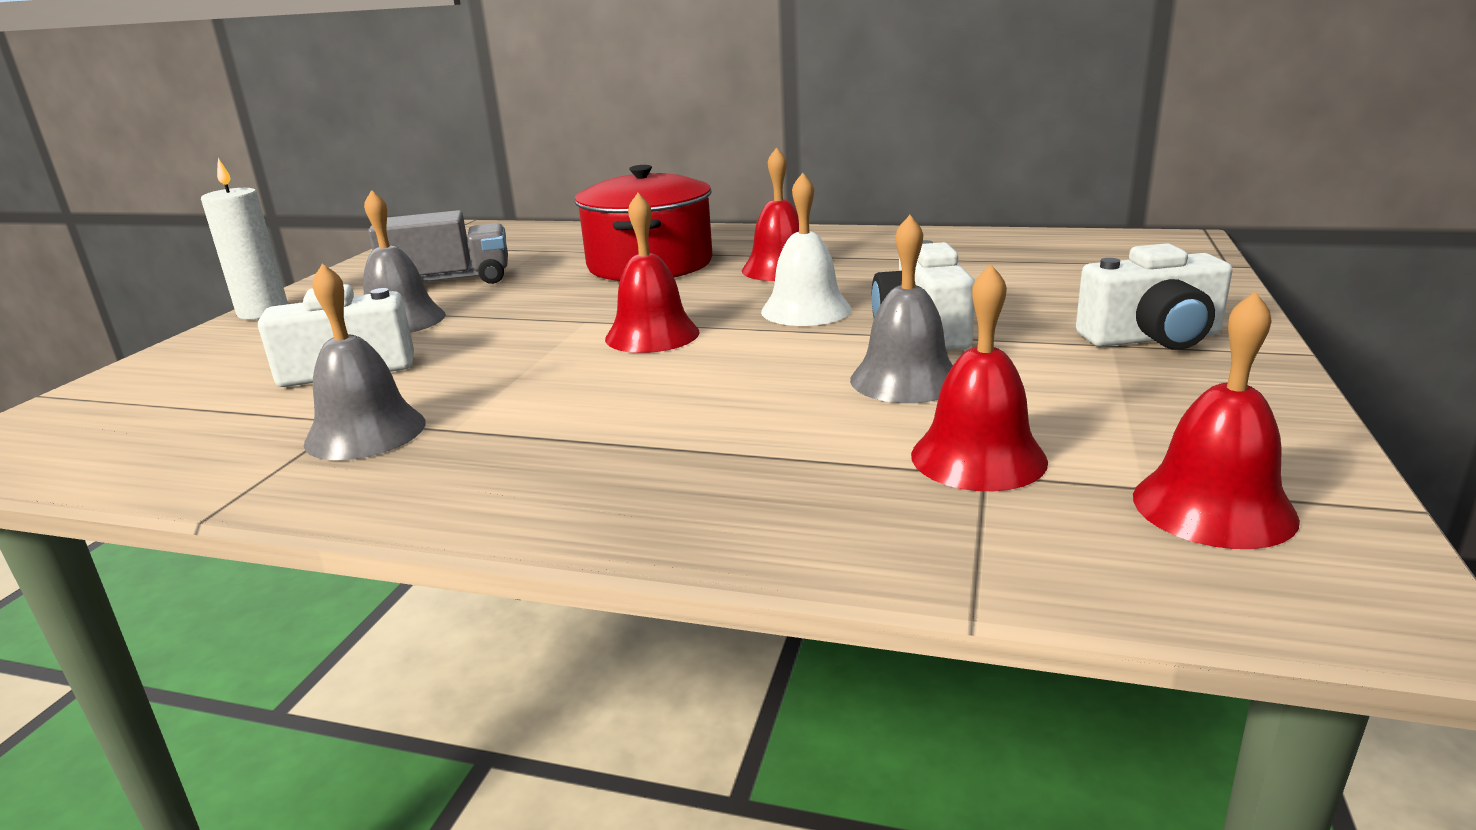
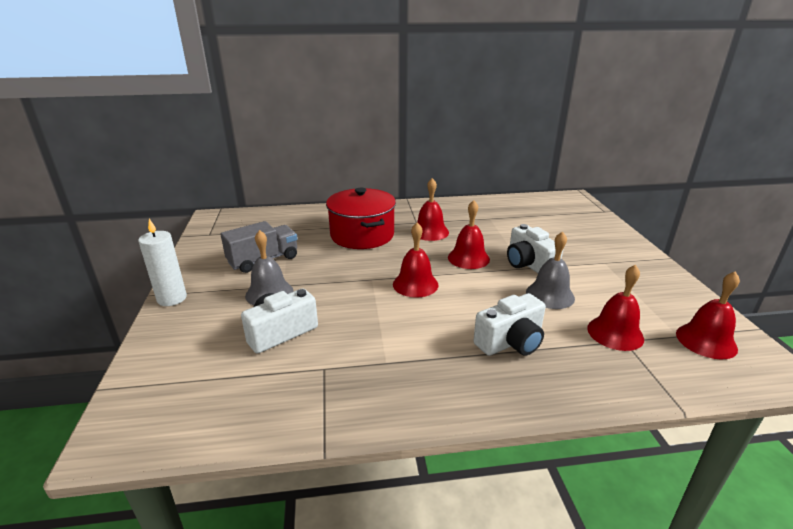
camera: 25 degrees left, 5 degrees up
grey bell [304,263,426,460] -> none
white bell [761,173,852,326] -> red bell [448,200,490,269]
white camera [1076,243,1232,350] -> white camera moved to [473,293,546,356]

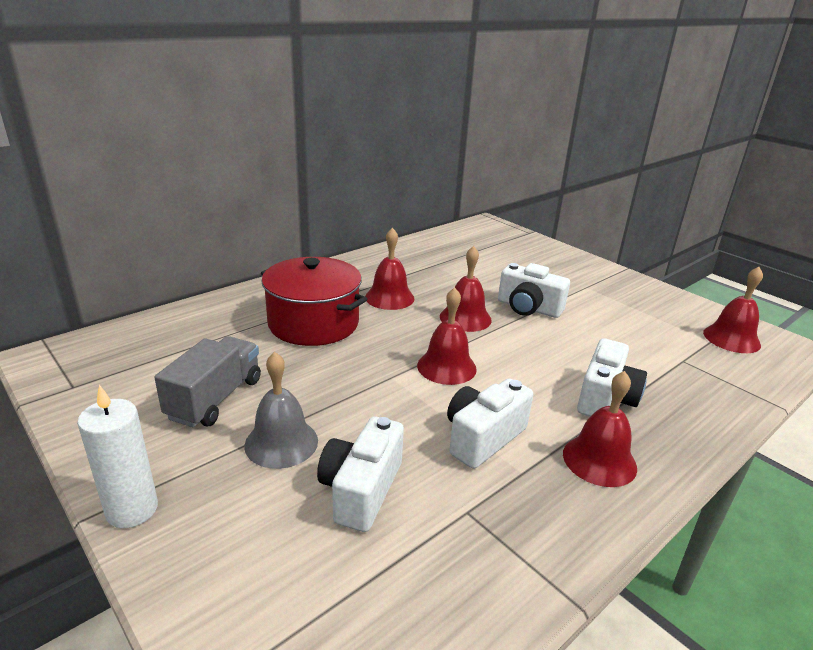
camera: 35 degrees left, 0 degrees up
grey bell [526,231,575,309] -> none
red bell [587,265,644,351] -> red bell moved to [563,371,637,487]
none -> white camera [447,378,533,469]

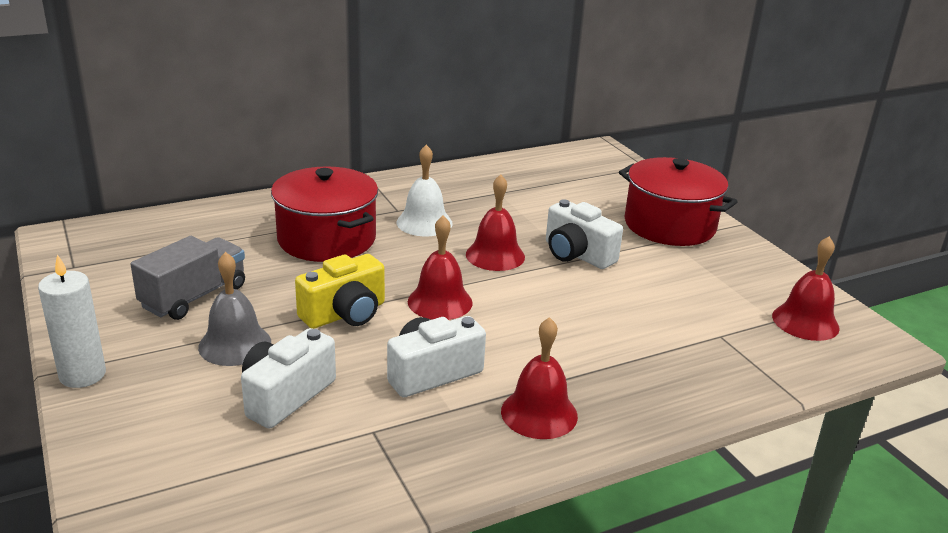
camera: 15 degrees right, 0 degrees up
red bell [365,228,414,310] -> white bell [396,145,453,236]
white camera [577,338,647,417] -> none
none -> yellow camera [295,254,385,329]
none -> red pot [619,157,738,246]

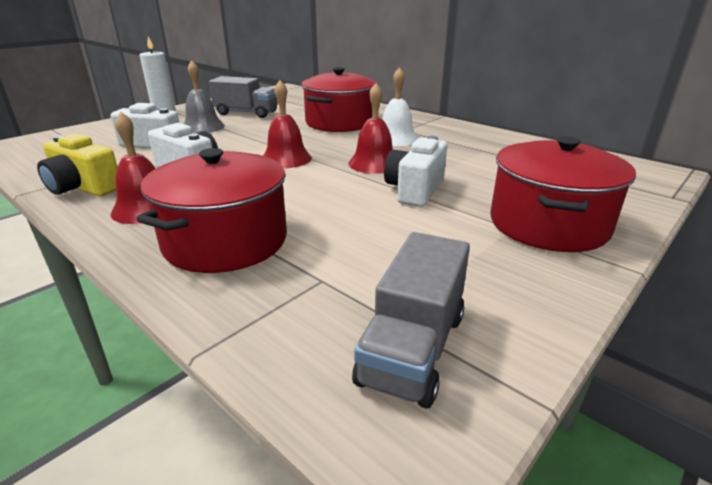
camera: 70 degrees right, 0 degrees up
yellow camera [295,254,385,329] -> yellow camera moved to [37,133,118,196]
red bell [772,236,840,341] -> grey truck [352,232,470,408]
none -> red pot [136,148,287,273]

